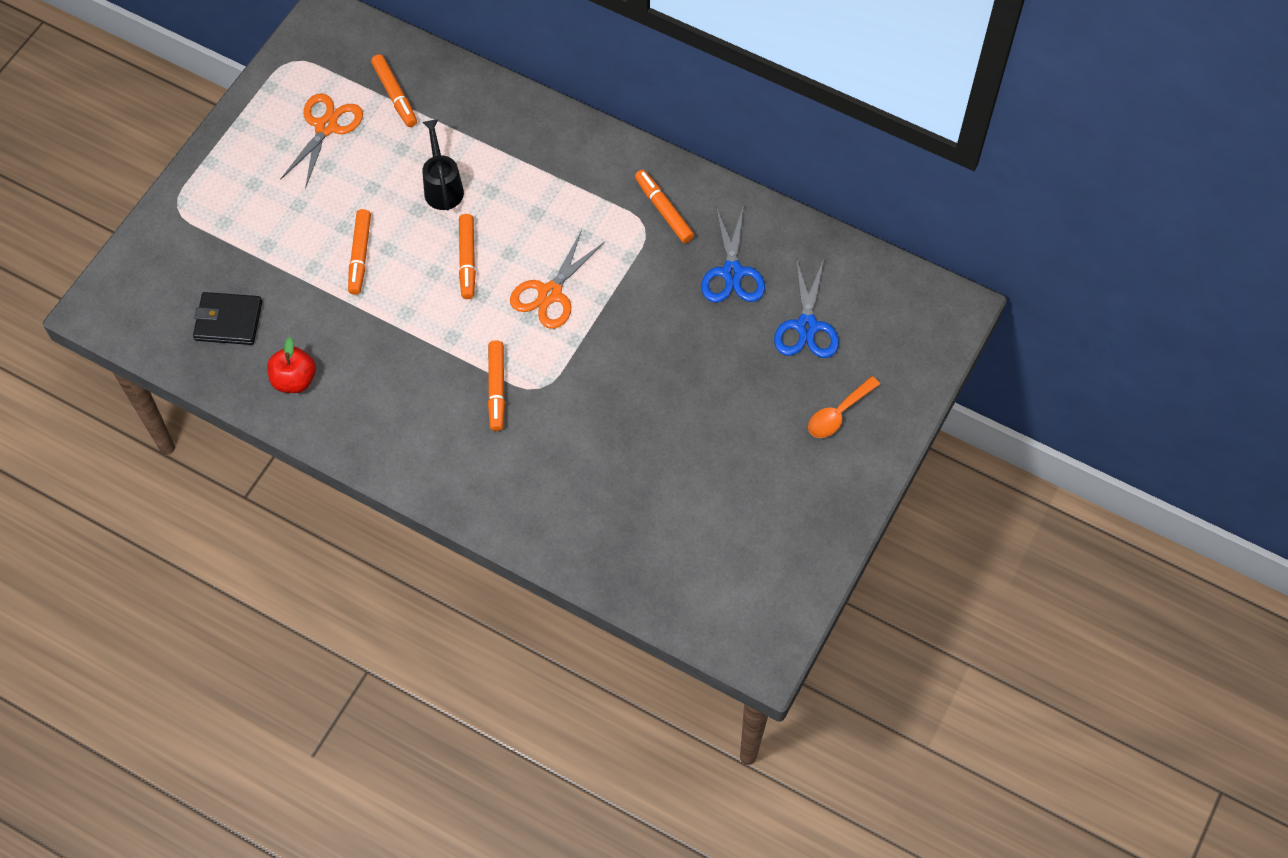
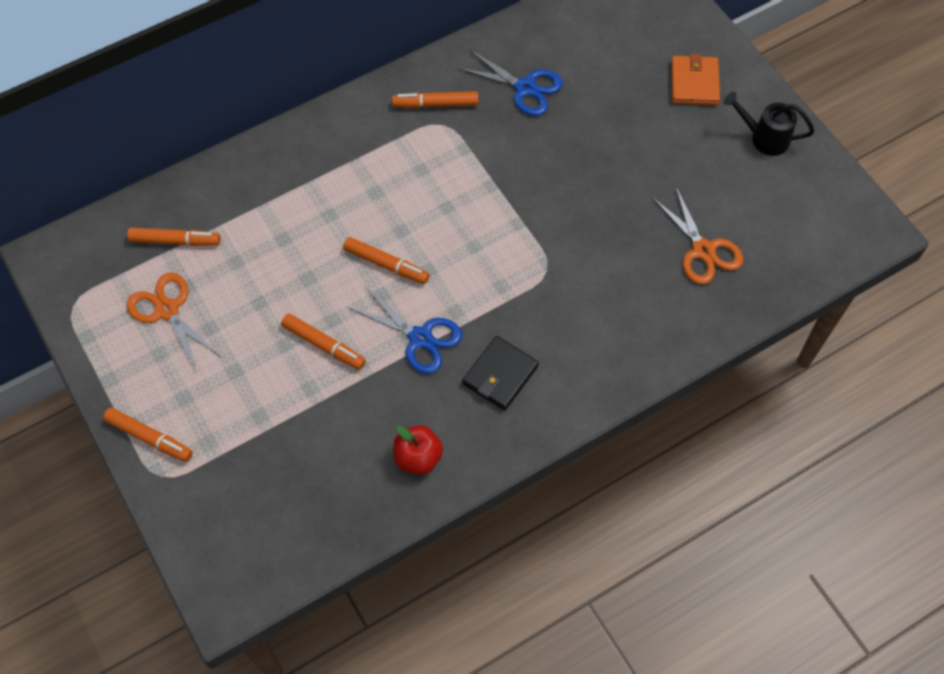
camera: 60 degrees left, 0 degrees up
black wallet [193,292,262,345] -> black wallet moved to [462,336,539,411]
black watering can [422,119,464,210] -> black watering can moved to [723,92,814,156]
orange marker [488,340,505,431] -> orange marker moved to [103,408,193,462]
orange scissors [510,230,605,329] -> orange scissors moved to [652,187,743,284]
blue scissors [774,258,839,358] -> blue scissors moved to [349,287,462,374]
orange spoon [808,376,880,438] -> orange wallet [671,54,720,105]

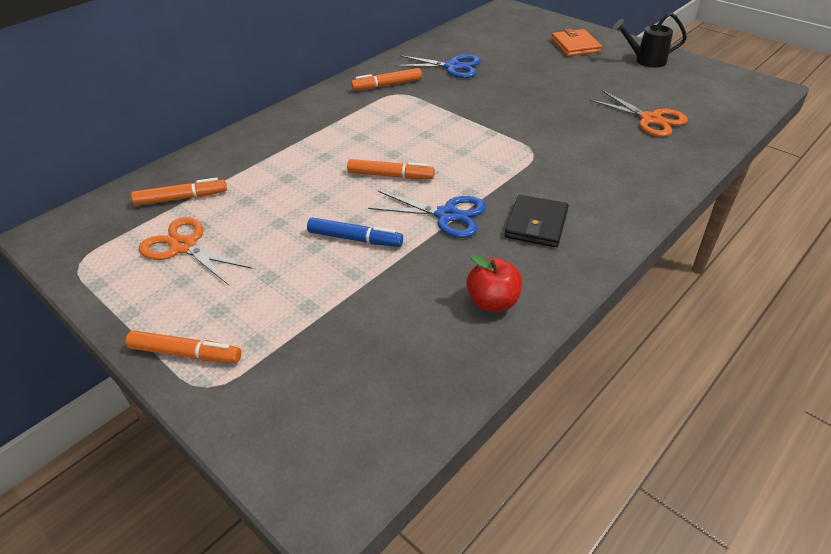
camera: 15 degrees left, 20 degrees down
orange marker [281,313,366,370] -> blue marker [307,217,403,247]

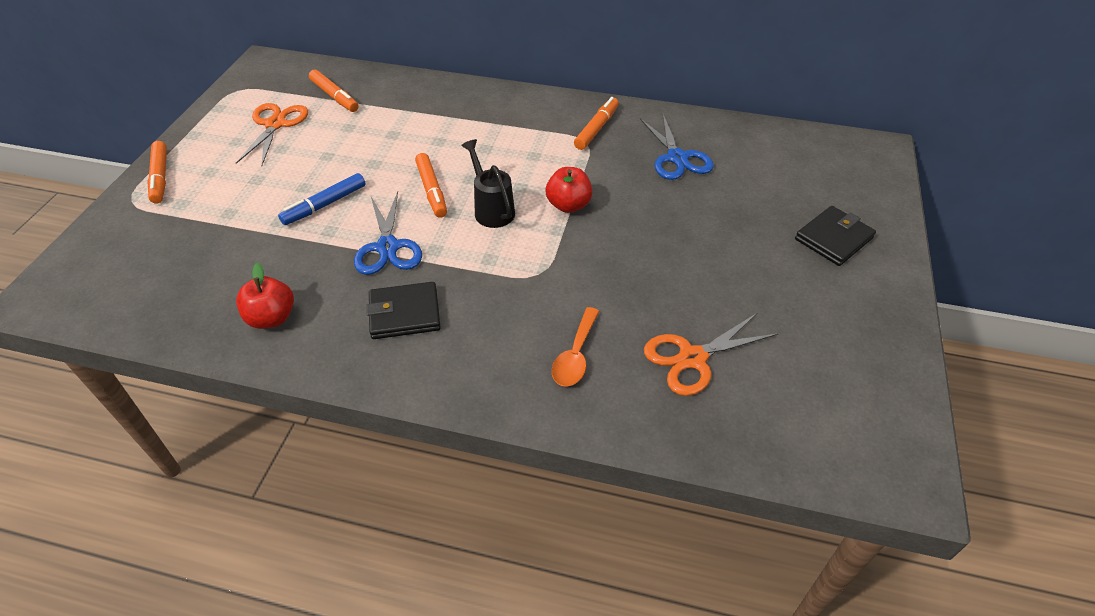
camera: 60 degrees right, 5 degrees up
blue marker [307,217,403,247] -> blue marker turned 60 degrees clockwise [278,173,366,225]
orange marker [351,68,422,90] -> orange marker turned 75 degrees clockwise [574,97,619,150]
orange wallet [551,29,602,56] -> black wallet [795,206,876,266]
orange scissors [589,90,688,137] -> orange scissors turned 45 degrees clockwise [644,313,779,396]
black watering can [613,12,687,68] -> black watering can moved to [461,139,515,228]
none -> red apple [546,167,593,213]
none -> orange spoon [552,307,599,387]

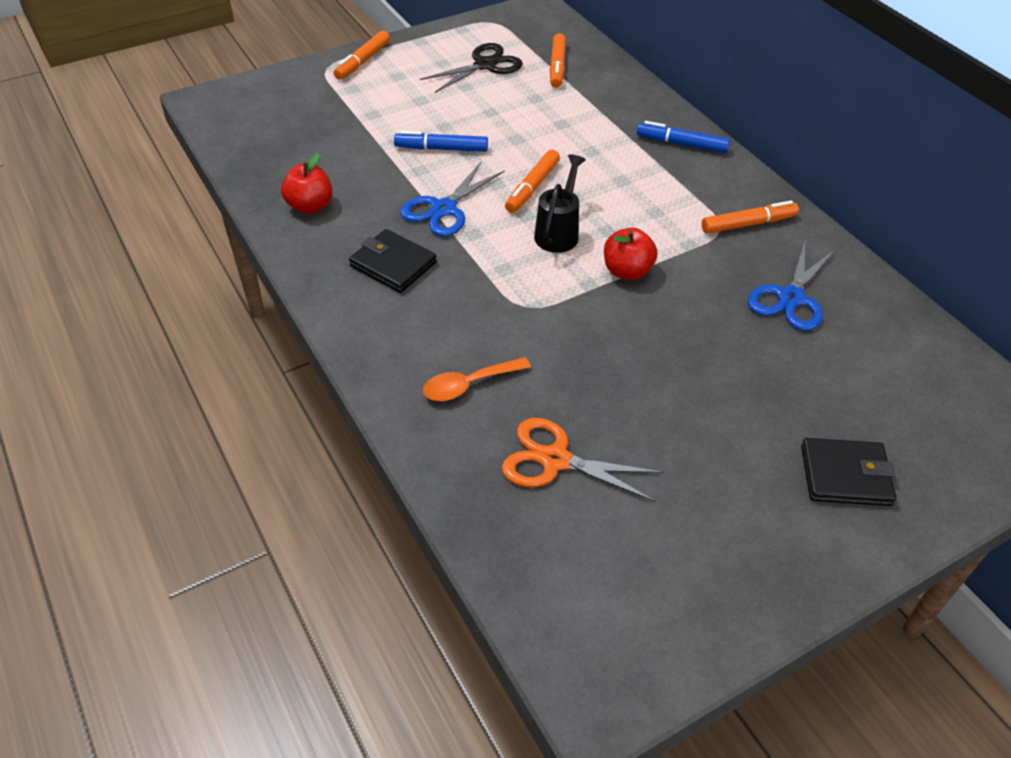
camera: 45 degrees right, 0 degrees up
orange scissors [236,103,308,166] -> black scissors [420,43,523,93]
none -> blue marker [636,121,730,153]

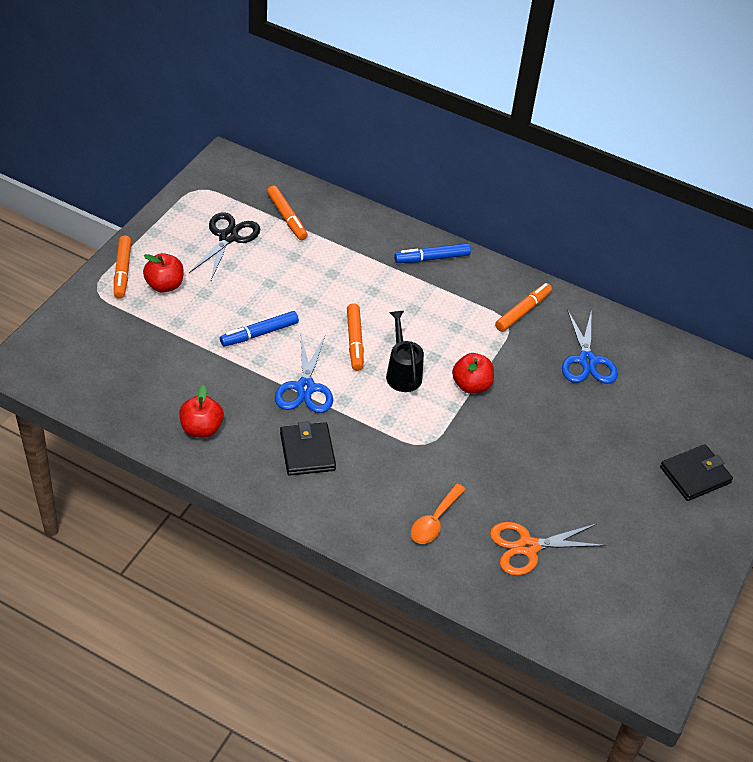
camera: 35 degrees left, 0 degrees up
black wallet [349,229,437,293] -> black wallet turned 75 degrees clockwise [280,421,336,476]
none -> red apple [143,253,184,293]

